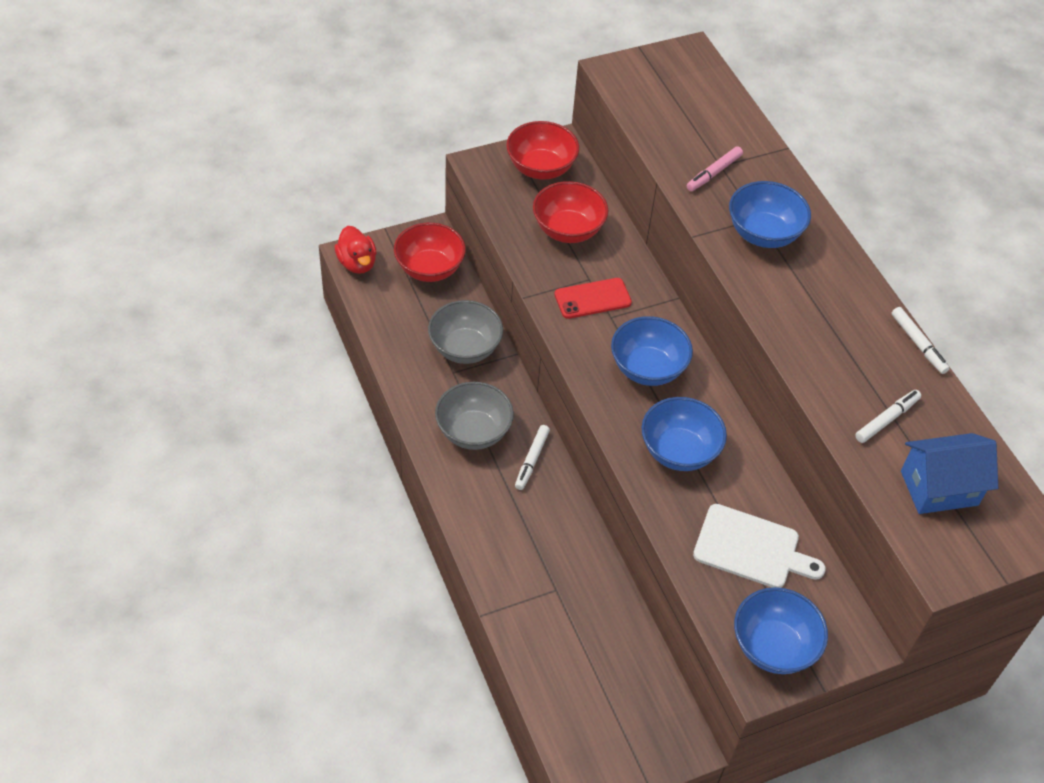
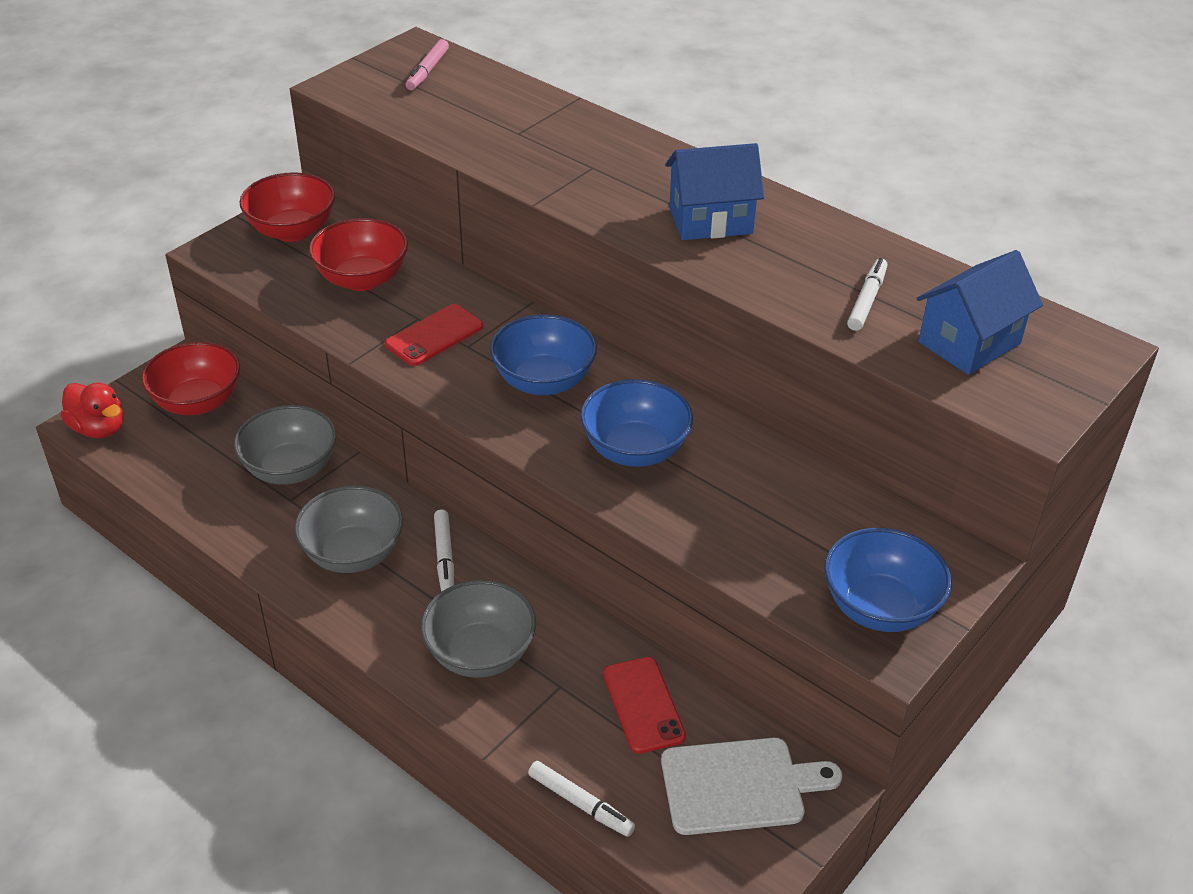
camera: 25 degrees left, 10 degrees down
pink marker [687,146,743,191] -> pink marker moved to [406,39,449,90]
white cutting board [693,504,826,588] -> white cutting board moved to [661,738,842,835]
blue bowl [729,181,811,248] -> none
white marker [891,307,950,374] -> white marker moved to [528,761,635,837]
none -> grey bowl [421,580,536,678]
none -> red phone [603,657,686,754]
none -> blue house [665,143,764,240]

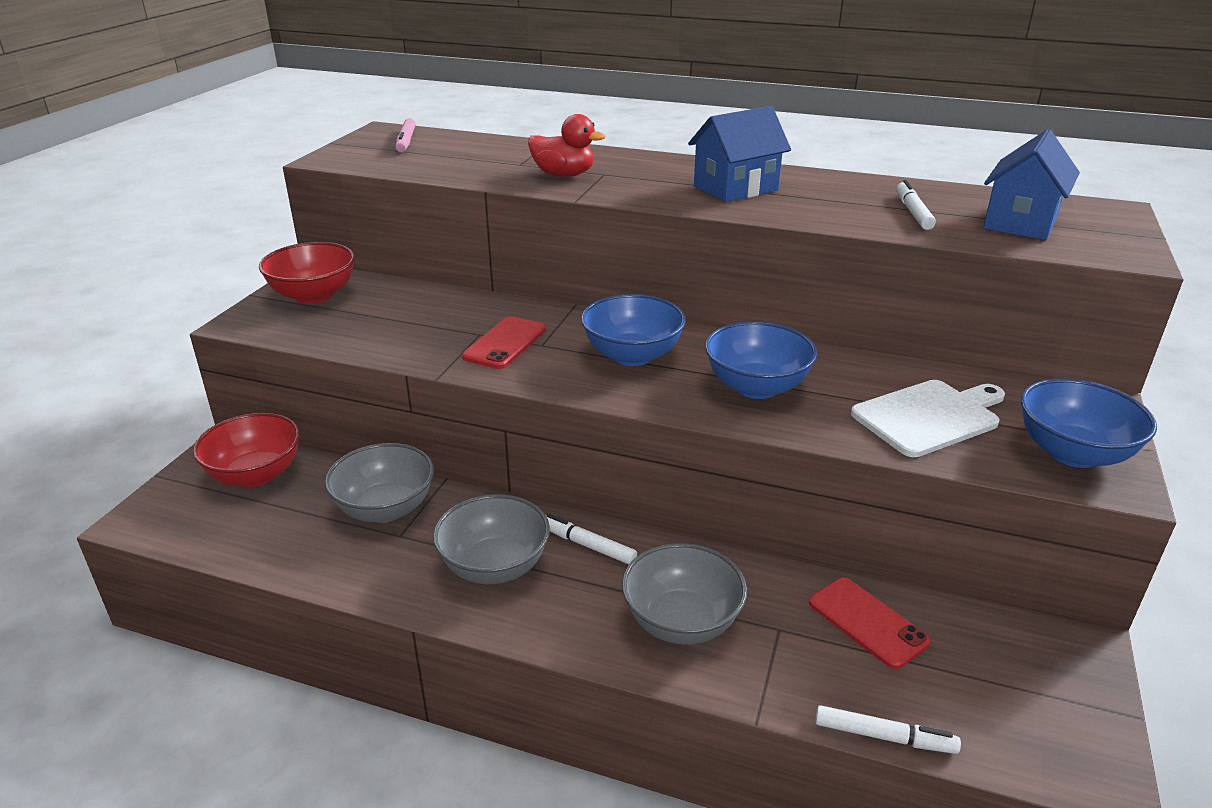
camera: 20 degrees left, 10 degrees down
red duck [61,382,123,438] -> red duck moved to [528,114,605,177]
red bowl [309,218,408,291] -> none
white marker [434,509,454,592] -> white marker turned 150 degrees clockwise [546,514,637,564]
white cutting board [661,738,842,835] -> white cutting board moved to [851,380,1005,457]

